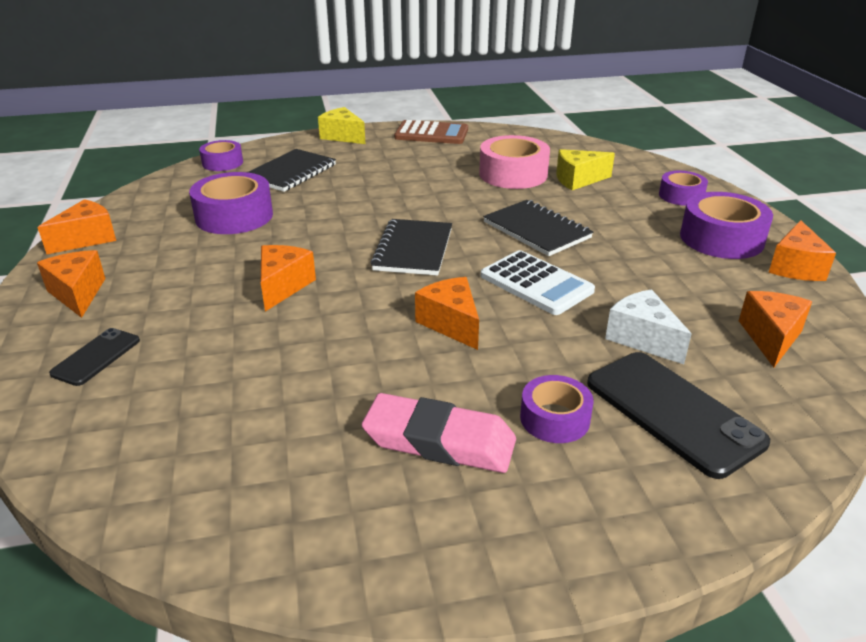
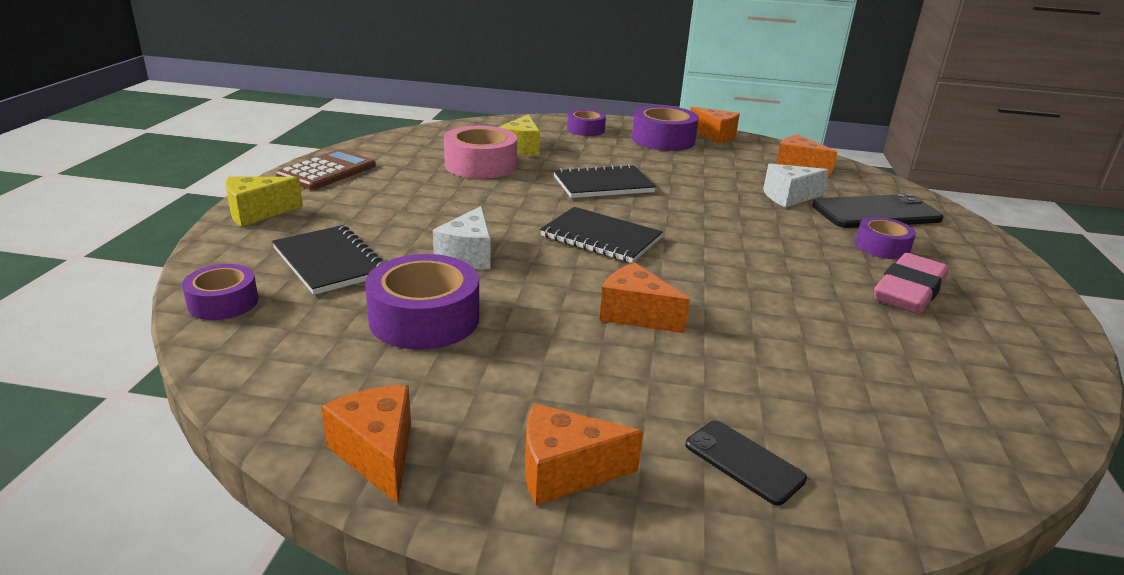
camera: 70 degrees left, 5 degrees down
orange cheese [415,277,479,350] -> none
white calculator [481,250,595,315] -> none
none -> white cheese [433,206,491,269]

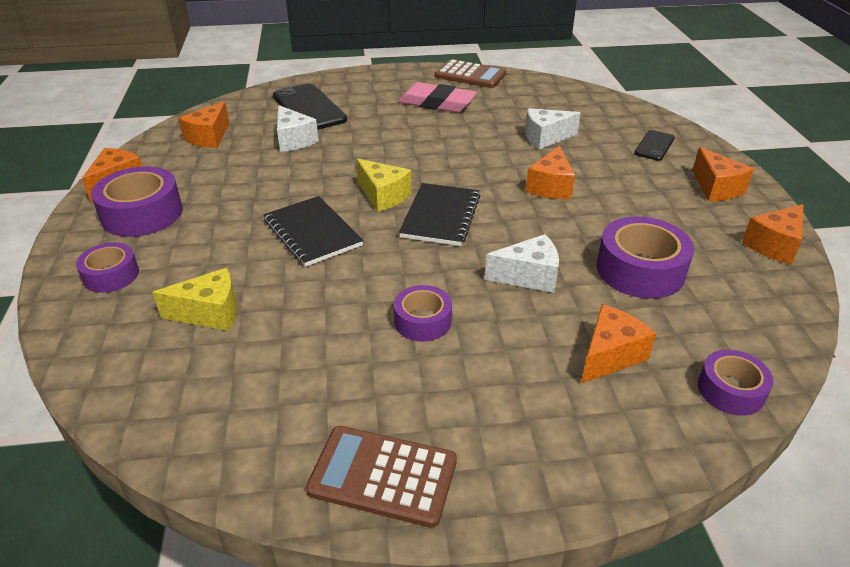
camera: 105 degrees left, 10 degrees up
yellow cheese [226,177,303,227] -> yellow cheese moved to [356,158,411,212]
black notebook [272,225,384,295] -> orange cheese [581,304,656,383]
pink tape [444,126,517,179] -> none
purple tape [855,217,916,259] -> purple tape moved to [394,285,452,342]
none -> brown calculator [435,59,507,88]
none -> white cheese [525,108,581,149]

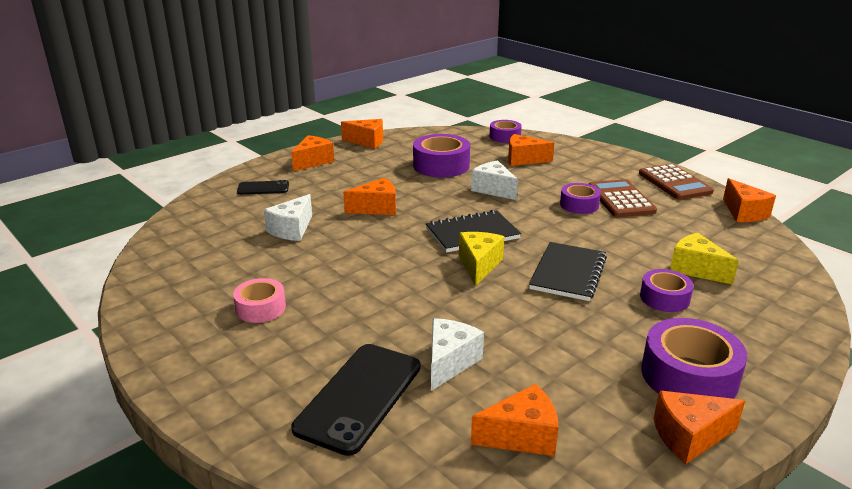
camera: 125 degrees left, 10 degrees down
purple tape [76,242,139,293] -> purple tape moved to [640,269,694,312]
pink eraser [398,82,477,113] -> pink tape [233,278,286,323]
brown calculator [435,59,507,88] -> brown calculator moved to [589,179,657,217]
white cheese [525,108,581,149] -> white cheese turned 75 degrees clockwise [264,194,312,241]
none -> orange cheese [723,178,776,222]

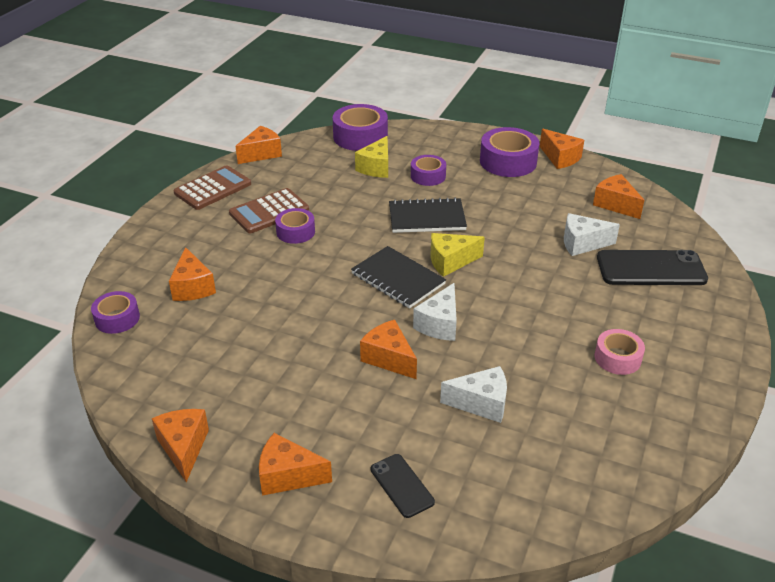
camera: 115 degrees left, 10 degrees up
purple tape [413,134,470,178] -> purple tape moved to [333,104,388,151]
white cheese [471,161,518,200] -> white cheese moved to [413,283,457,341]

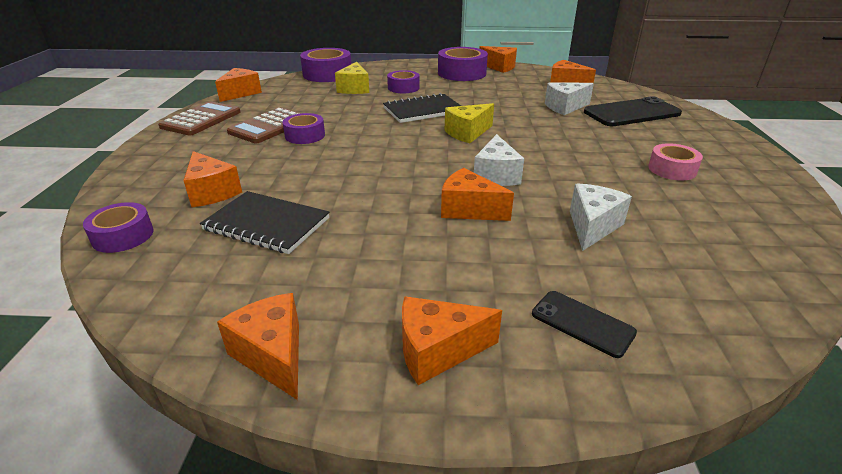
camera: 20 degrees left, 5 degrees down
black notebook [351,246,446,309] -> black notebook moved to [200,191,330,254]
white cheese [440,366,507,423] -> white cheese turned 45 degrees counterclockwise [570,183,632,251]

